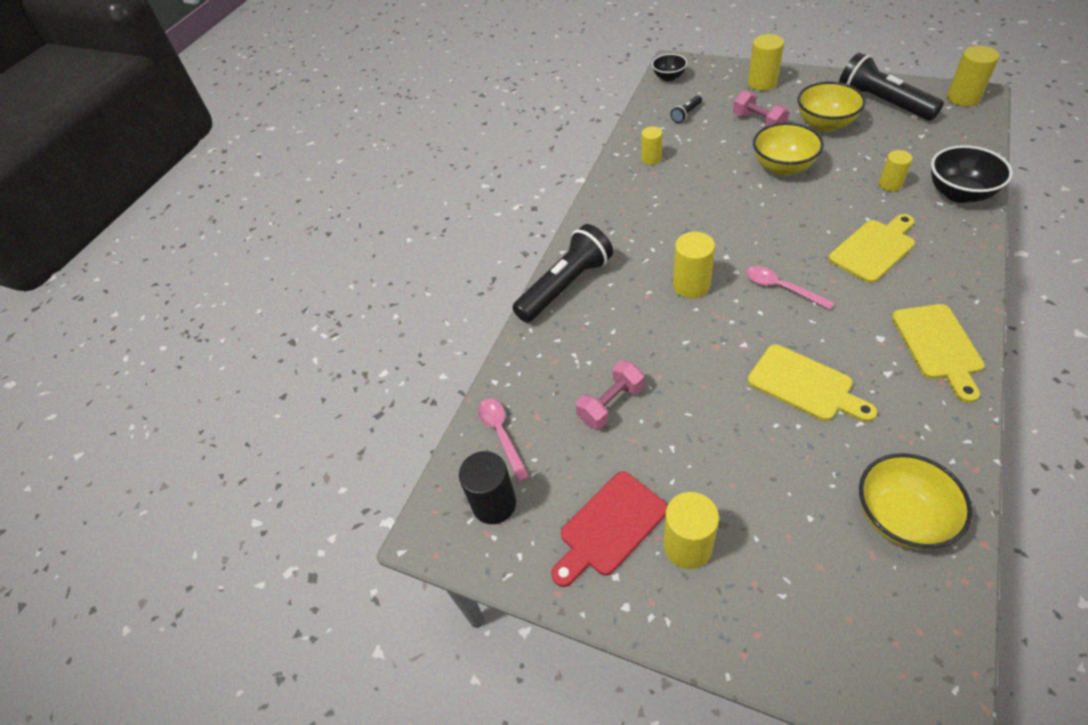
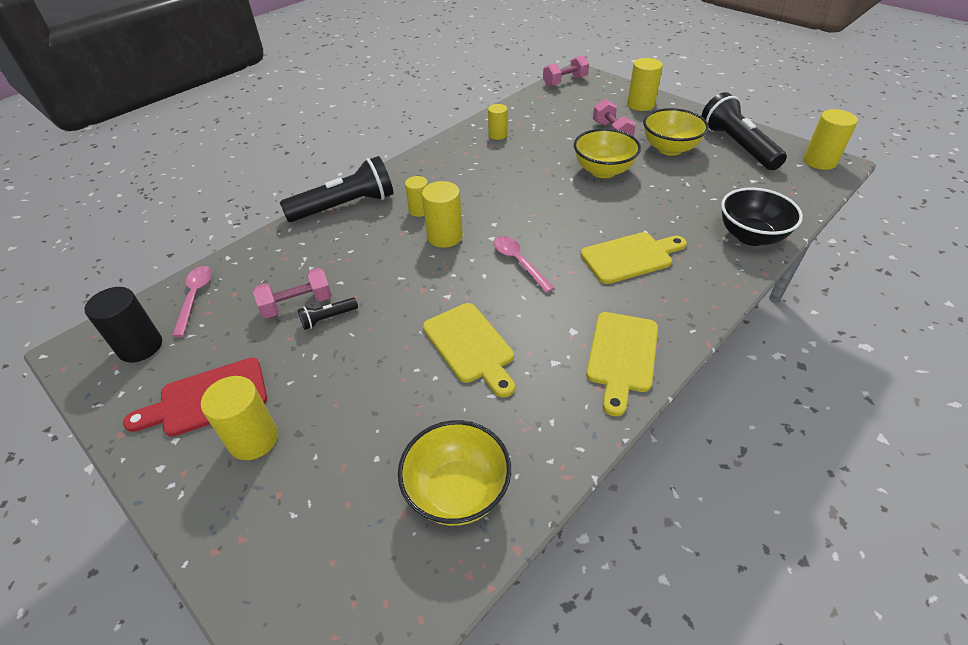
camera: 15 degrees right, 5 degrees down
black bowl [652,54,687,81] -> pink dumbbell [543,55,589,87]
black flashlight [671,95,702,123] -> black flashlight moved to [298,298,358,330]
yellow cylinder [879,150,913,191] -> yellow cylinder moved to [405,176,428,217]

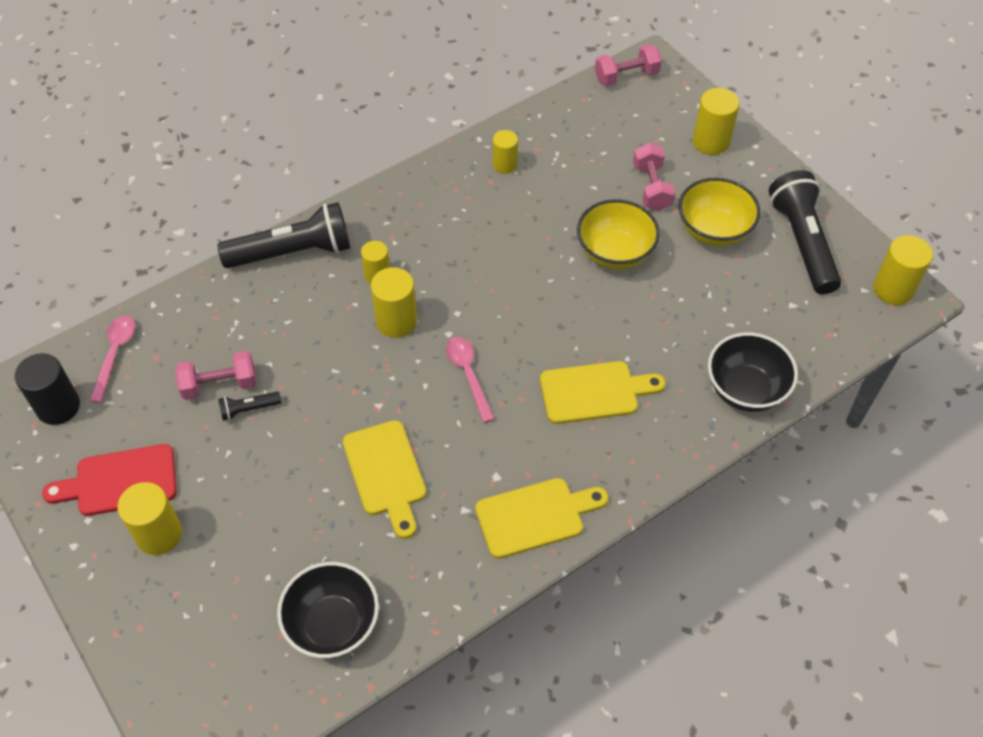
camera: 10 degrees right, 10 degrees up
yellow bowl [398,420,511,526] -> black bowl [277,562,379,658]
yellow cutting board [586,312,658,416] -> yellow cutting board turned 135 degrees counterclockwise [475,478,608,559]

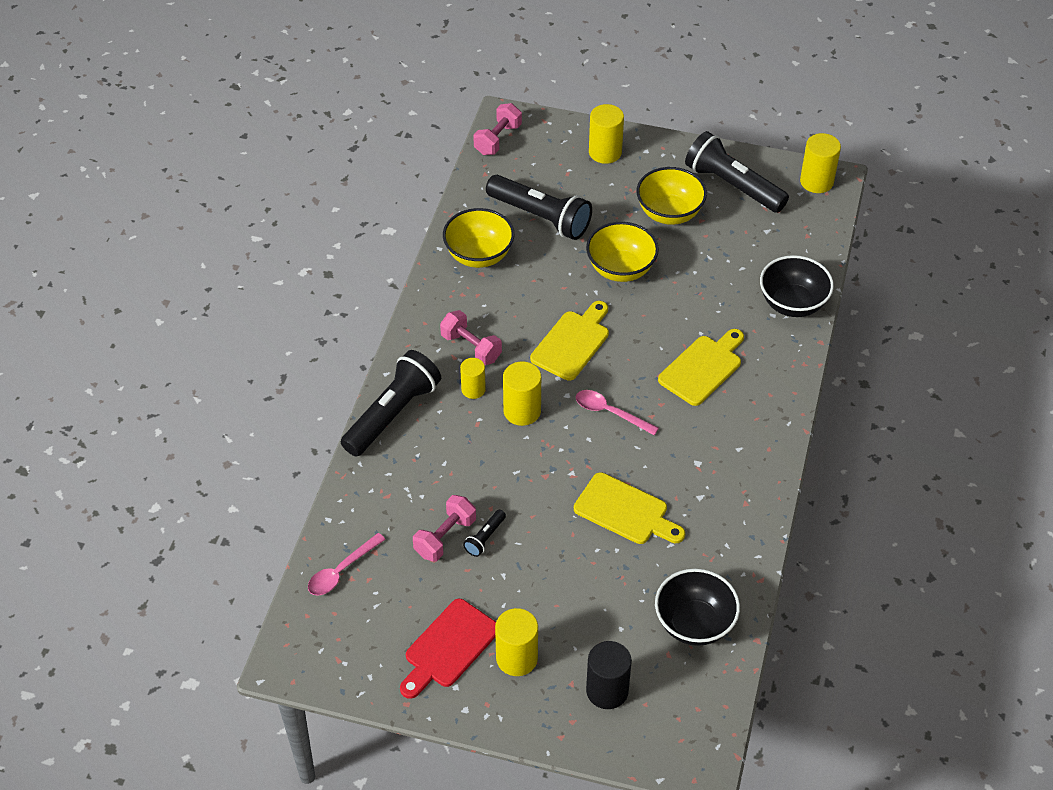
camera: 40 degrees left, 5 degrees down
black cylinder [15,353,80,425] -> black cylinder moved to [586,641,632,709]
pink spoon [90,315,135,403] -> pink spoon turned 105 degrees counterclockwise [308,533,386,595]
yellow cutting board [475,478,608,559] -> yellow cutting board moved to [530,301,609,381]
yellow cylinder [493,130,518,174] -> yellow bowl [443,208,514,268]
pink dumbbell [633,143,675,211] -> pink dumbbell moved to [440,310,502,365]
none -> black flashlight [486,175,592,240]

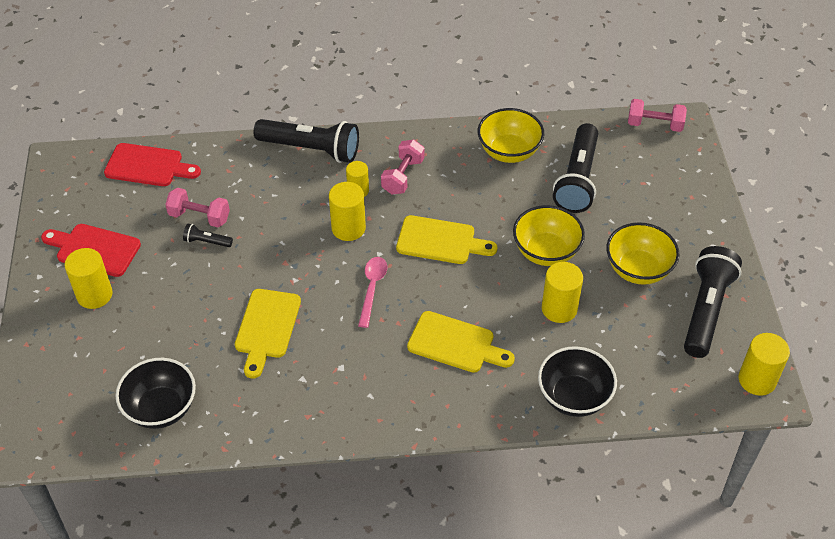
camera: 70 degrees right, 0 degrees up
pink spoon [308,533,386,595] -> red cutting board [104,143,201,186]
black cylinder [586,641,632,709] -> none
yellow cylinder [589,104,624,164] -> yellow cylinder moved to [542,262,583,323]

